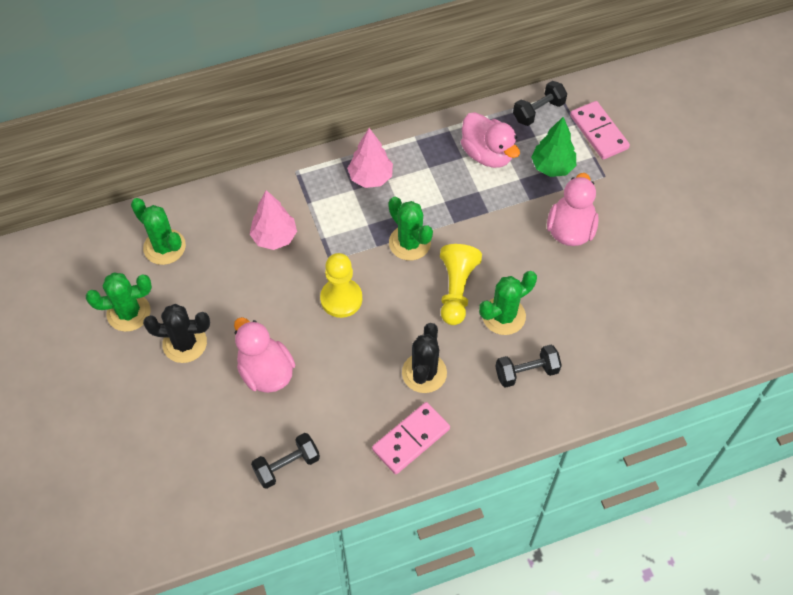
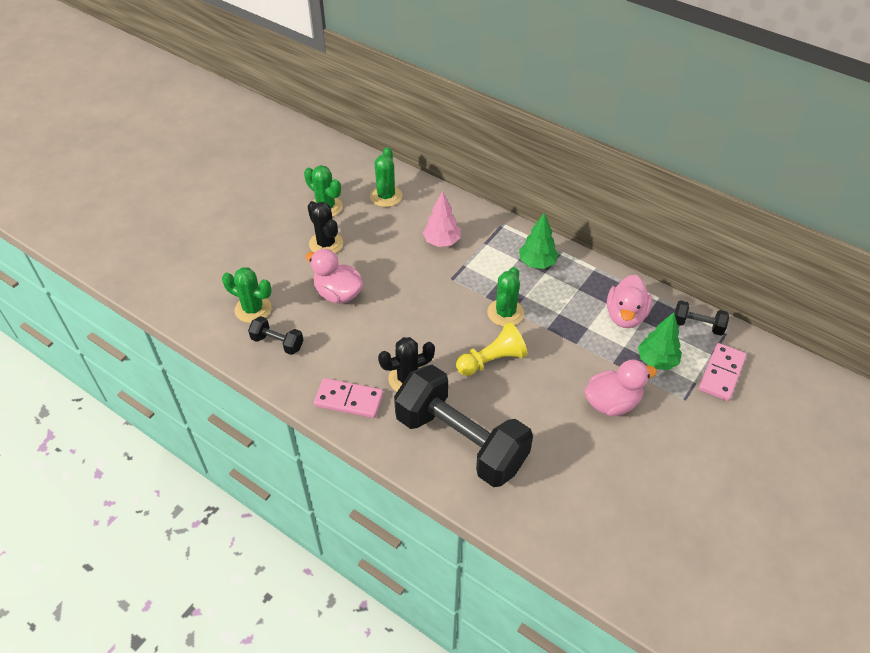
camera: 55 degrees right, 10 degrees down
pink duck [234,317,295,393] -> pink duck turned 75 degrees counterclockwise [305,249,363,304]
yellow pawn [320,253,362,318] -> none
pink tree [347,128,393,188] -> green tree [519,212,558,269]
green cactus [479,271,537,335] -> green cactus moved to [222,267,272,323]
black dumbbell [495,345,562,388] -> black dumbbell [394,365,533,487], size x2.36

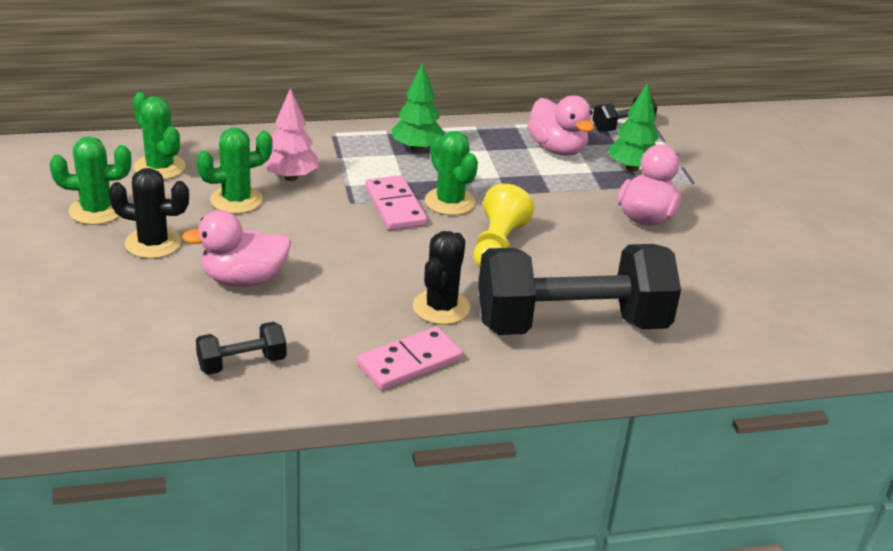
camera: 50 degrees left, 15 degrees down
green cactus [222,267,272,323] -> green cactus moved to [196,128,273,214]
pink domino [699,343,747,401] -> pink domino moved to [365,175,427,230]

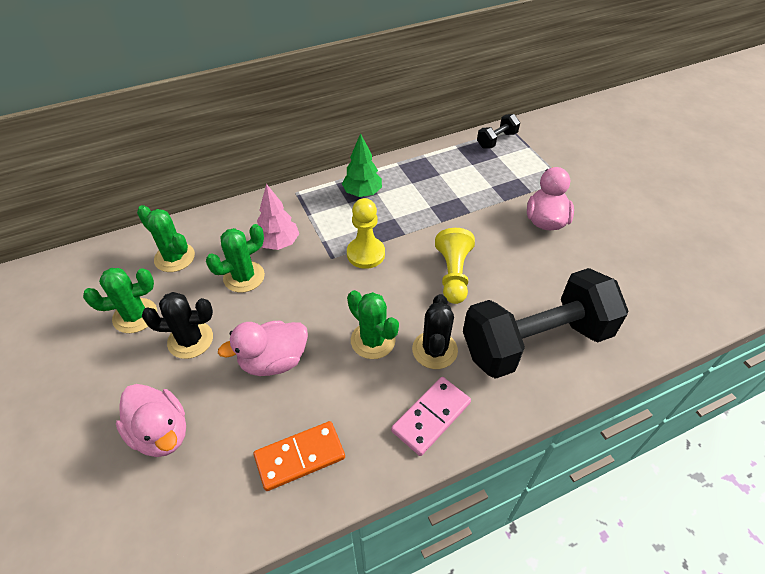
camera: 10 degrees left, 15 degrees up
black dumbbell [196,322,286,375] -> orange domino [254,421,345,491]
pink domino [365,175,427,230] -> yellow pawn [347,198,385,269]
green cactus [425,131,478,215] -> green cactus moved to [347,290,399,359]
pink duck [527,95,594,156] -> pink duck moved to [116,384,186,457]
green tree [608,83,659,172] -> none

